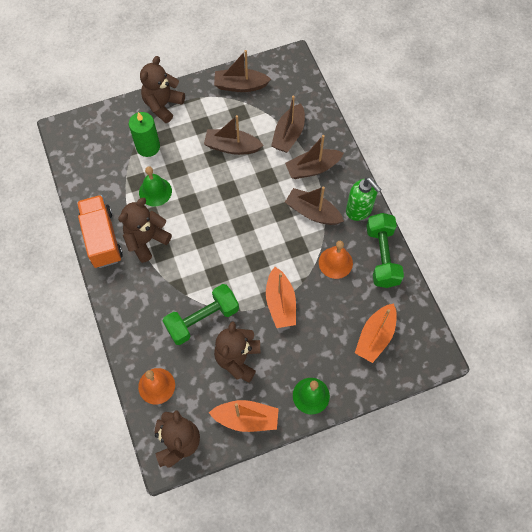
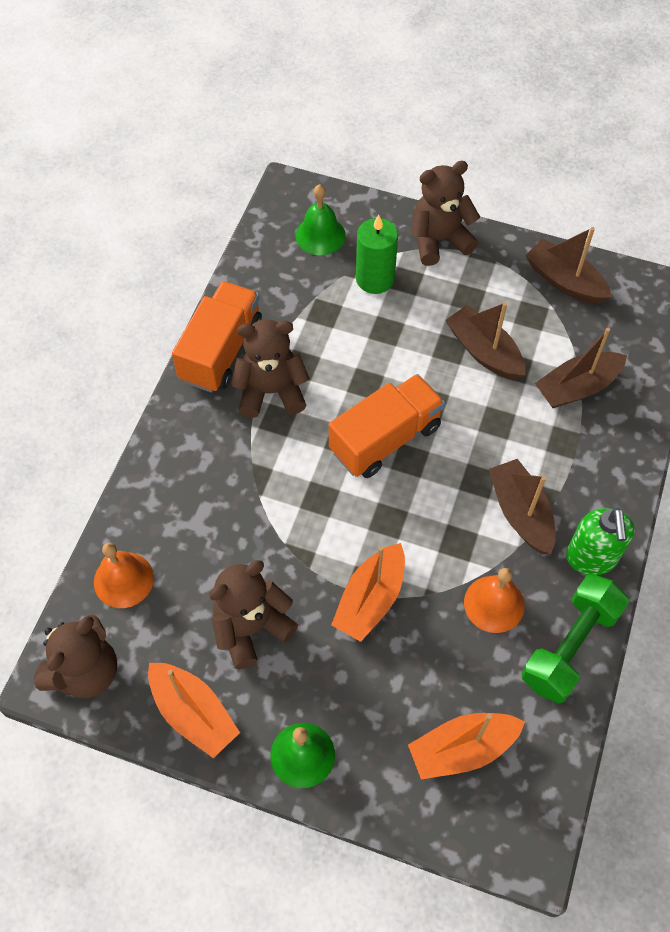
camera: 40 degrees right, 5 degrees down
green bell [139,166,172,206] -> green bell moved to [296,184,346,255]
green dumbbell [162,284,239,345] -> none
brown boat [285,135,344,179] -> none
none -> orange truck [329,374,445,478]

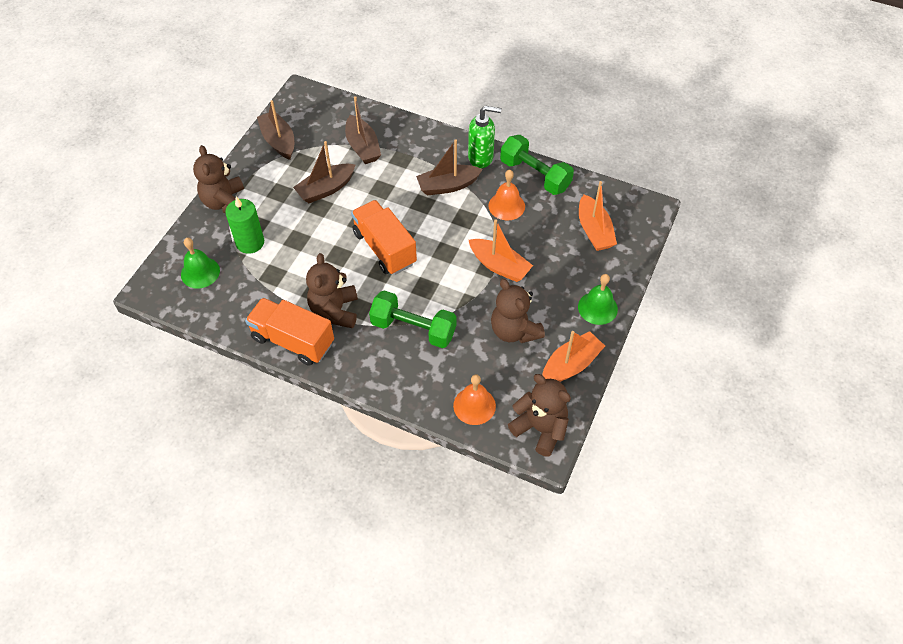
camera: 85 degrees left, 5 degrees down
brown boat [525,227,612,304] -> brown boat turned 105 degrees clockwise [257,100,294,160]
none -> green dumbbell [369,291,456,348]

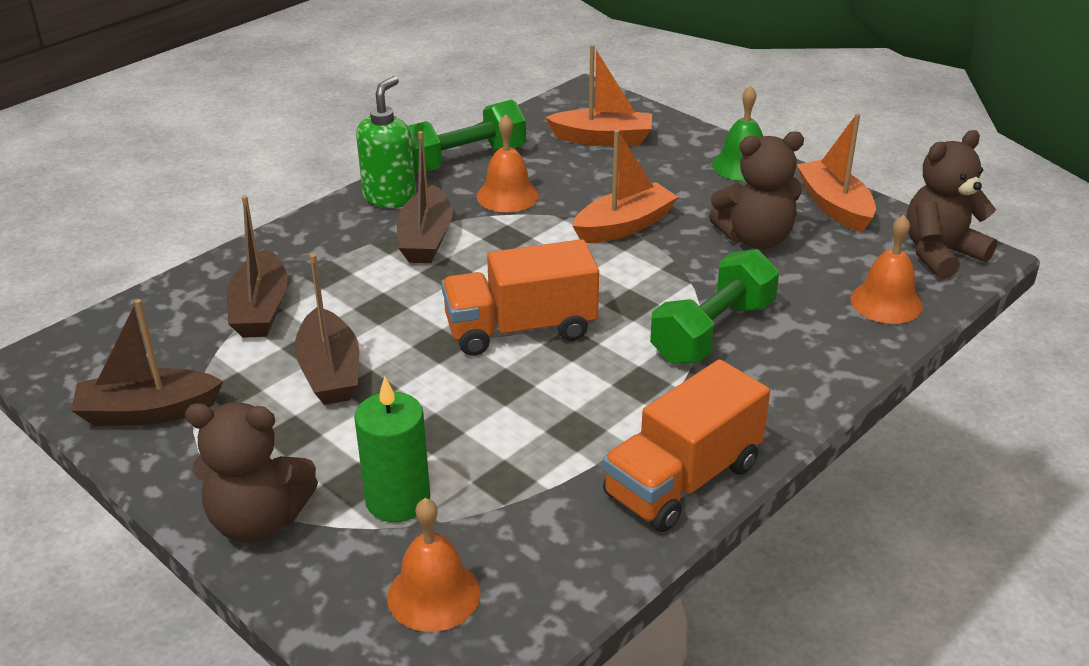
camera: 70 degrees left, 20 degrees down
green bell [181,238,220,289] -> orange bell [387,498,480,632]
brown teddy bear [306,253,358,328] -> none
brown boat [345,96,381,164] -> brown boat turned 90 degrees clockwise [227,196,287,338]

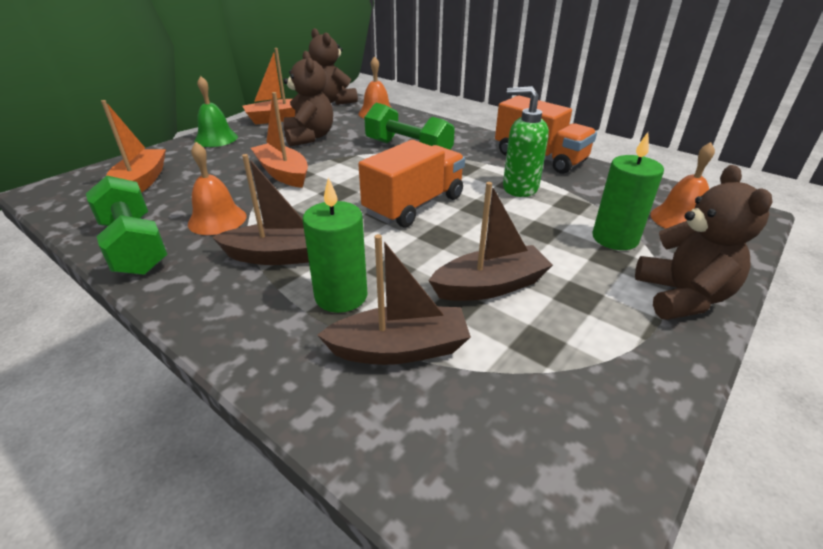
camera: 95 degrees left, 0 degrees up
brown boat [71,299,223,426] -> none
green soap dispenser [356,76,416,208] -> green soap dispenser moved to [503,86,549,197]
orange truck [441,239,599,356] -> orange truck turned 120 degrees counterclockwise [358,140,465,228]
none -> green candle [303,177,367,313]

